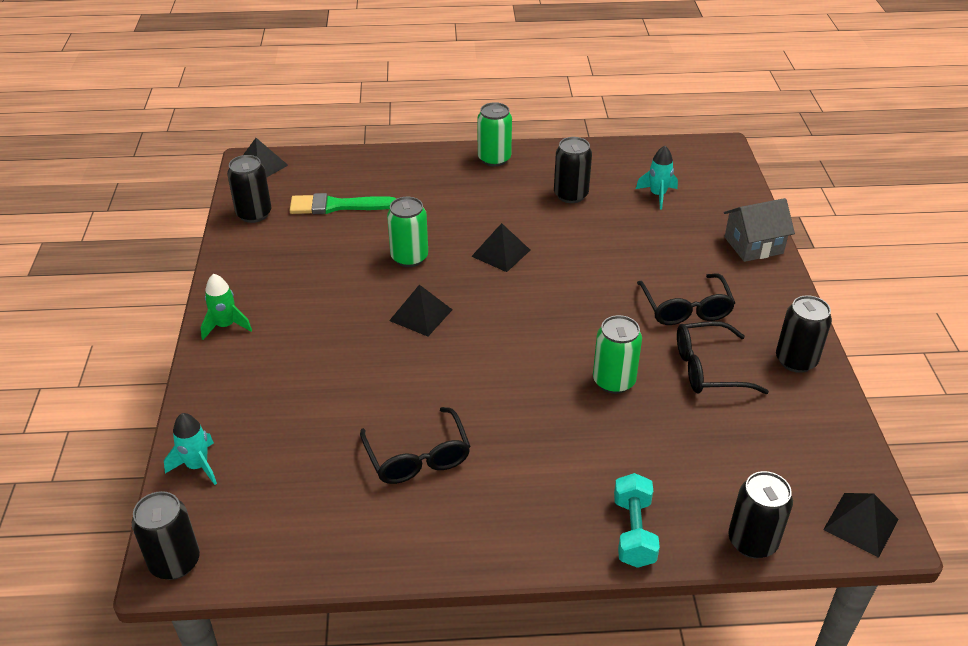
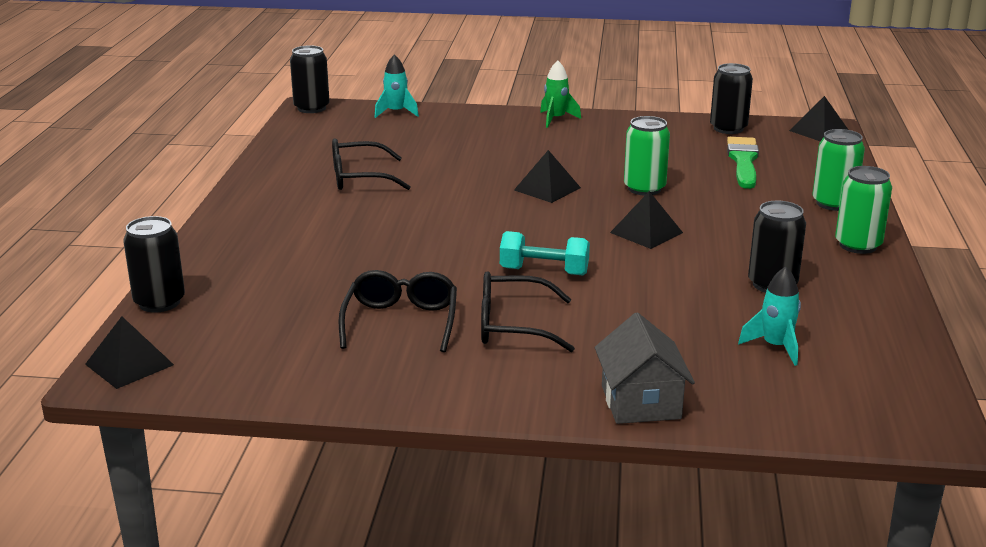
camera: 100 degrees right, 15 degrees down
green can [593,315,642,394] -> green can moved to [812,129,865,211]
turquoise dumbbell [614,473,660,568] -> turquoise dumbbell moved to [500,231,590,275]
black can [776,295,832,373] -> none

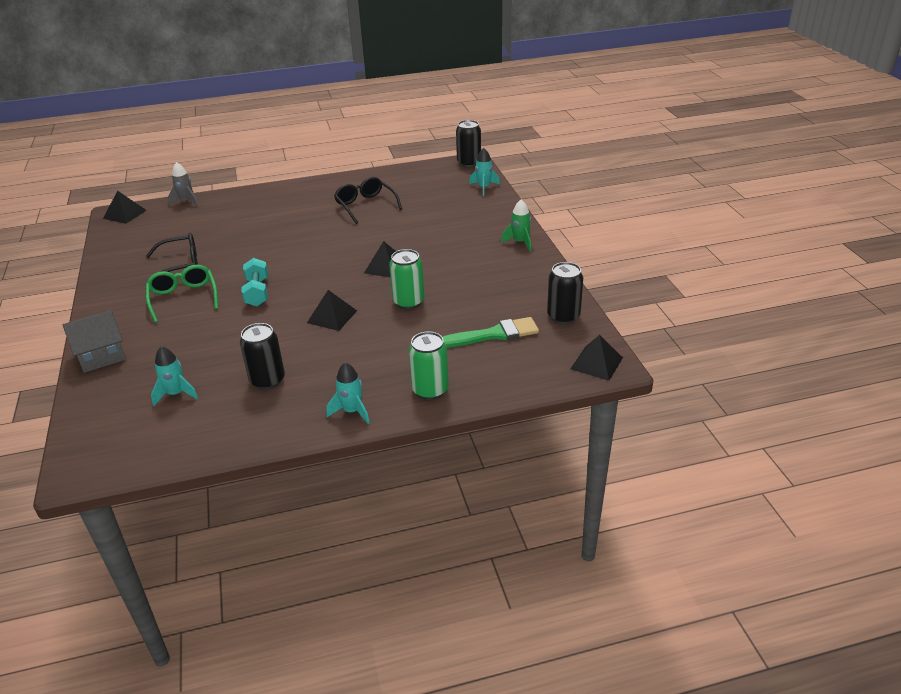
camera: 70 degrees right, 10 degrees up
black can [123,216,185,313] -> grey rocket [168,162,198,207]
black glasses [481,271,575,352] -> green glasses [146,265,218,323]
green can [835,166,892,254] -> turquoise rocket [327,362,370,424]

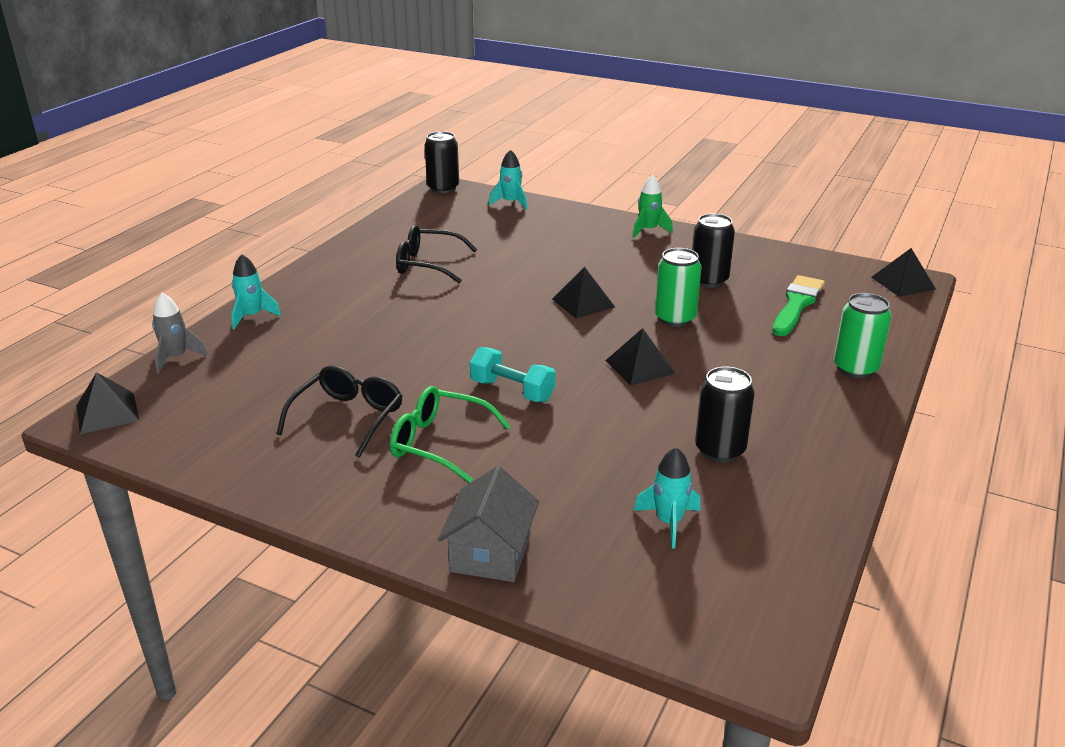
camera: 50 degrees left, 5 degrees down
turquoise rocket [327,362,370,424] -> turquoise rocket moved to [232,254,281,329]
black can [547,262,583,324] -> black can moved to [692,213,735,288]

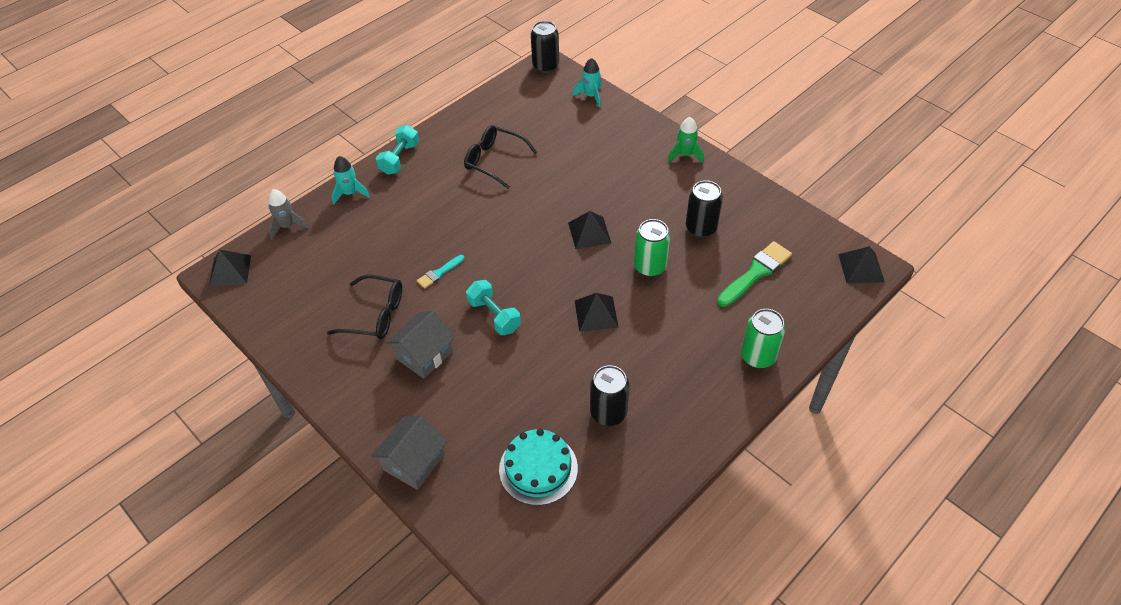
camera: 20 degrees right, 20 degrees up
black glasses [277,365,402,458] -> black glasses turned 60 degrees clockwise [327,275,402,339]
green glasses [390,386,511,483] -> grey house [386,311,455,379]
turquoise rocket [634,447,700,549] -> turquoise cake [499,429,578,505]
none -> turquoise dumbbell [376,125,419,175]
none -> turquoise brush [417,255,465,289]

